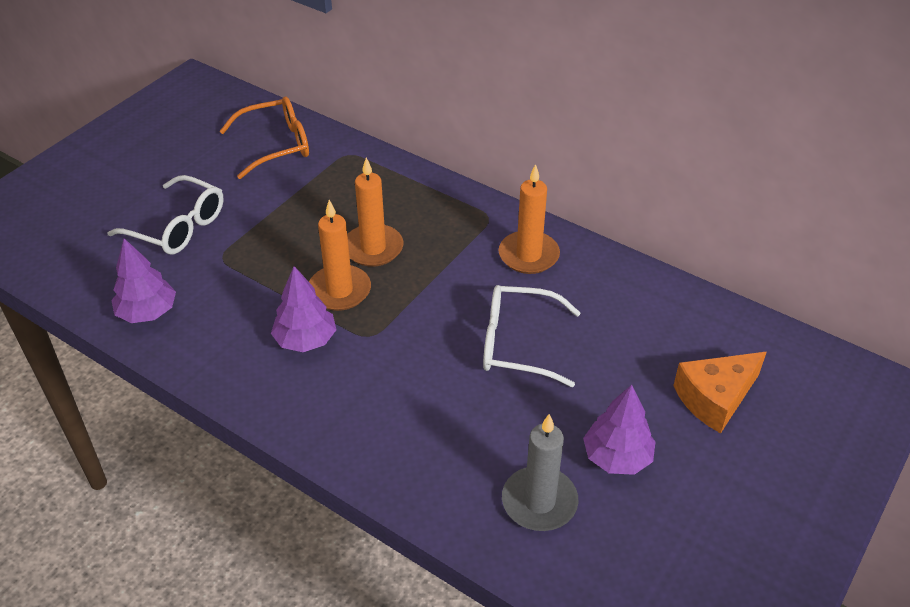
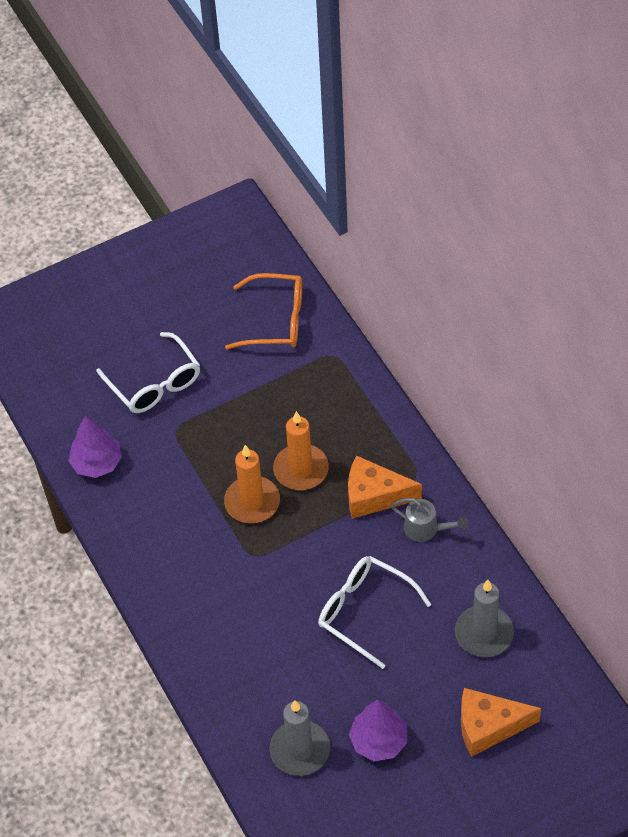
camera: 30 degrees right, 10 degrees up
purple tree [271,266,336,352] -> none
orange candle [499,164,560,274] -> grey watering can [391,498,468,542]
none -> orange cheese [348,456,422,519]
none -> grey candle [455,580,514,657]

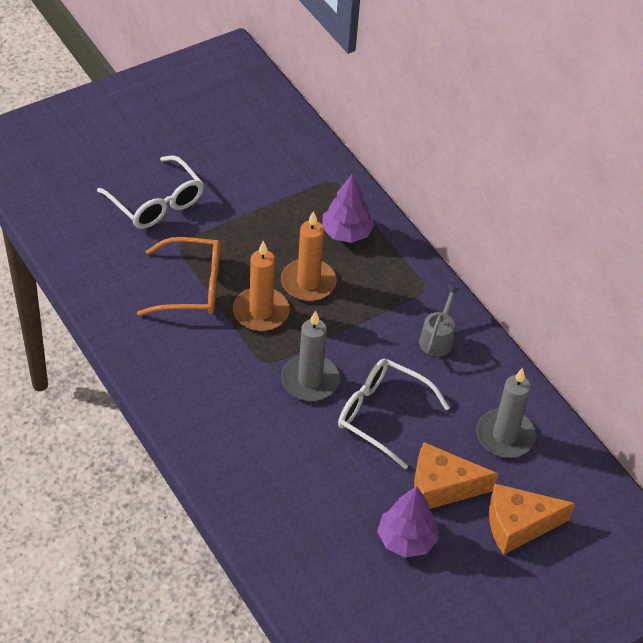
camera: 10 degrees left, 5 degrees down
purple tree [68,415,122,478] -> purple tree moved to [322,174,375,243]
orange glasses [225,273,302,349] -> orange glasses moved to [137,237,220,316]
grey candle [269,700,330,776] -> grey candle moved to [281,311,340,401]
orange cheese [348,456,422,519] -> orange cheese moved to [414,442,498,509]
grey watering can [391,498,468,542] -> grey watering can turned 90 degrees counterclockwise [419,285,460,357]

